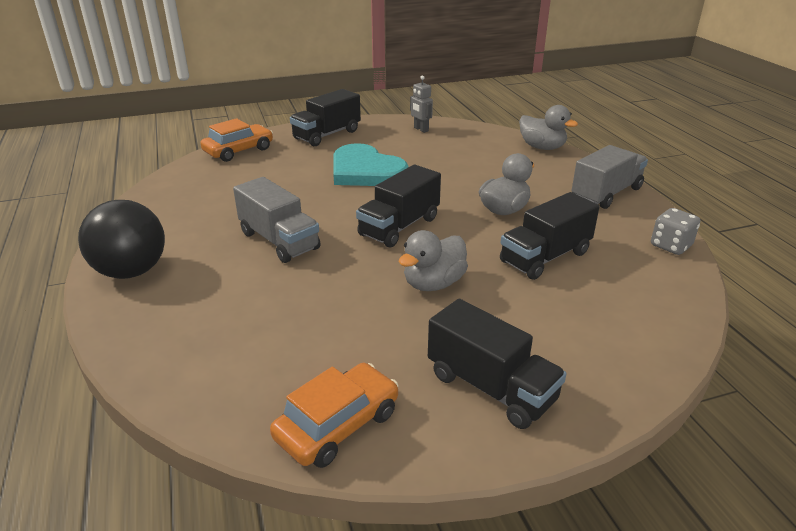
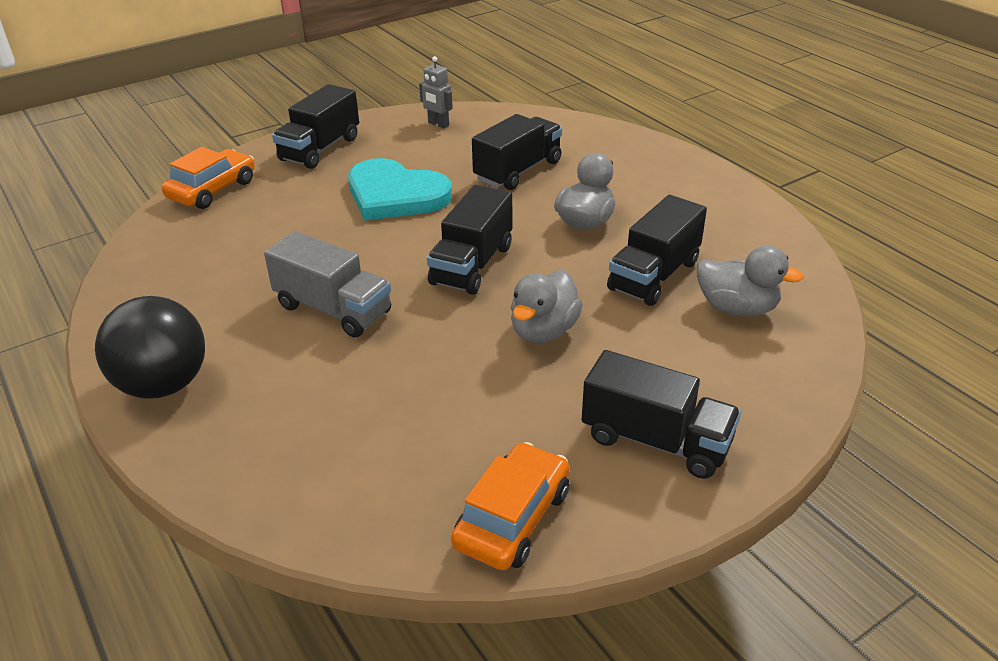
camera: 15 degrees left, 5 degrees up
grey duck [519,105,578,150] -> grey duck moved to [697,245,804,316]
grey truck [572,145,648,209] -> none
grey dice [651,208,700,255] -> none
none -> black truck [472,114,562,190]

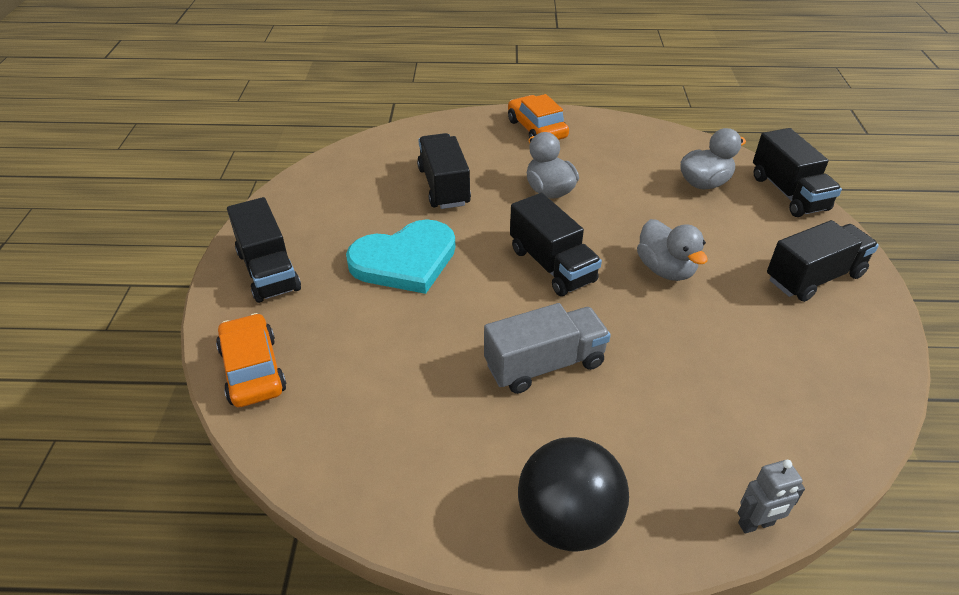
camera: 55 degrees left, 5 degrees up
grey robot [419,56,453,128] -> grey robot moved to [738,460,805,534]
orange car [451,442,570,570] -> orange car moved to [508,94,569,140]
black truck [607,195,707,306] -> black truck moved to [753,128,842,217]

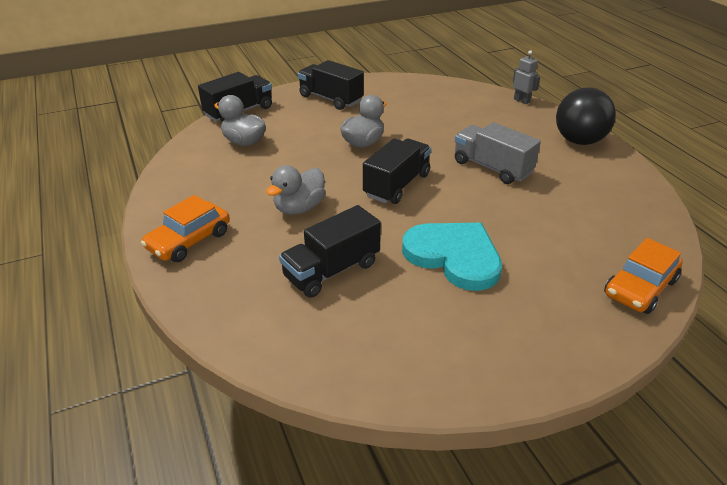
camera: 115 degrees left, 5 degrees down
black truck [227,197,301,303] -> none

